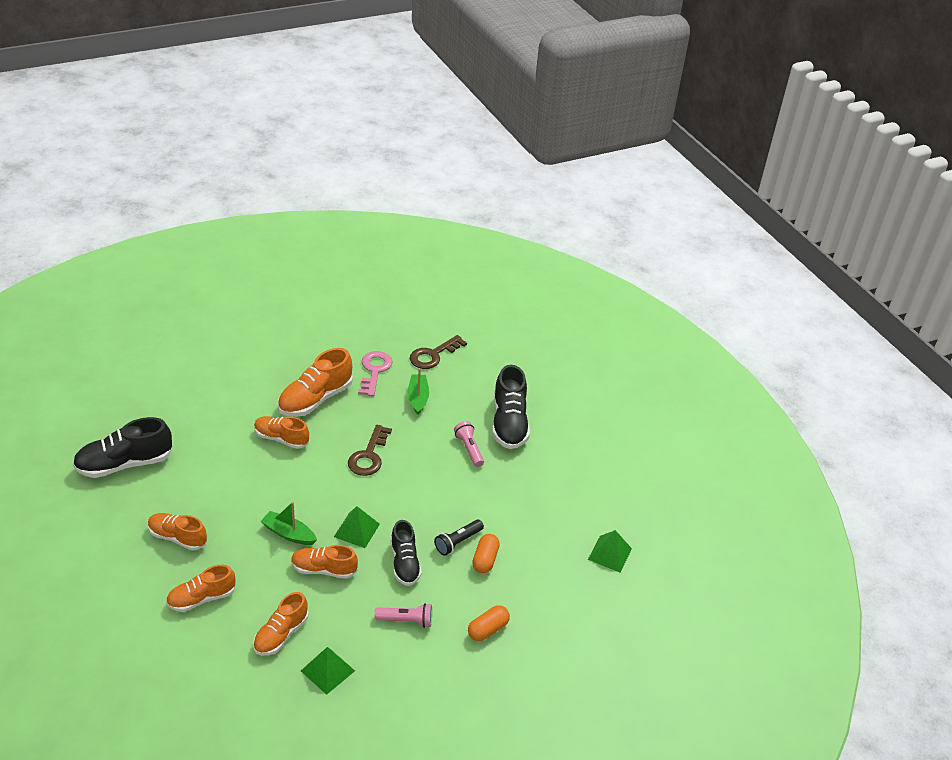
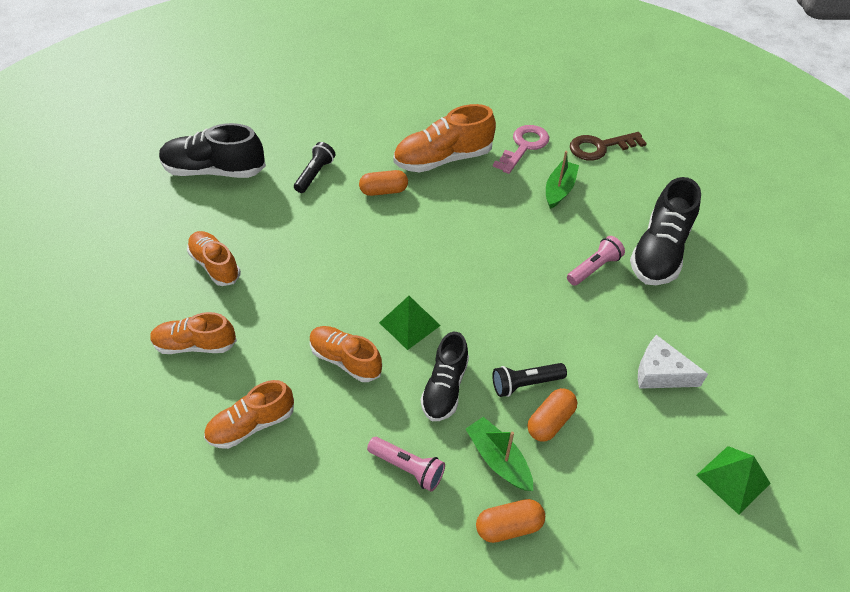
camera: 30 degrees right, 10 degrees up
orange shoe [254,416,309,449] -> orange capsule [359,170,408,196]
green boat [261,502,317,545] -> green boat moved to [466,417,533,491]
green pyramid [301,647,355,695] -> none
brown key [348,425,392,476] -> none
pink flashlight [454,421,484,467] -> pink flashlight turned 45 degrees clockwise [567,236,625,286]
none -> black flashlight [294,142,335,193]
none -> white cheese [638,335,708,389]

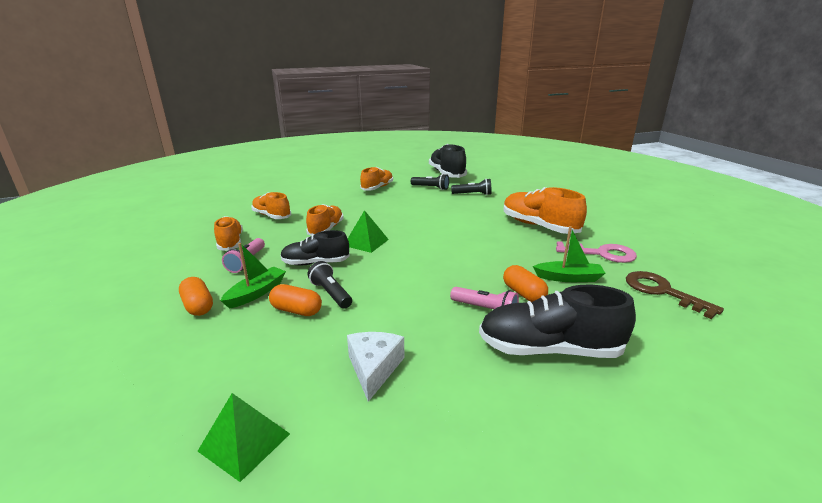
camera: 70 degrees right, 25 degrees down
orange shoe [150,312,237,354] -> orange shoe moved to [214,216,243,251]
orange capsule [359,170,408,196] -> orange capsule moved to [503,265,548,302]
none -> black flashlight [411,174,449,190]

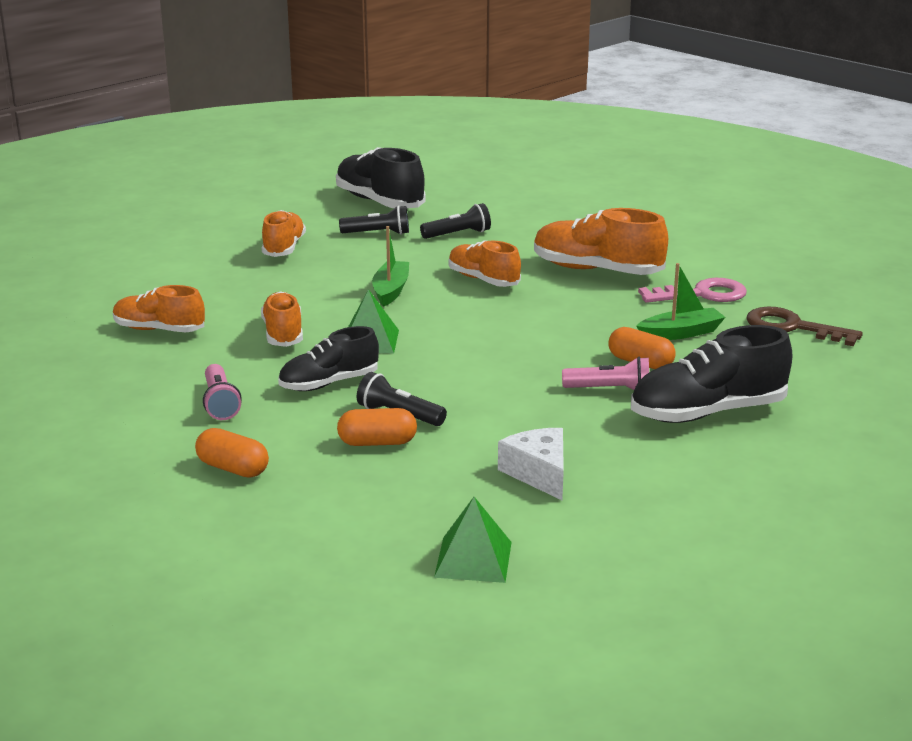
camera: 25 degrees left, 0 degrees up
orange shoe [214,216,243,251] -> orange shoe moved to [448,240,521,287]
green boat [220,243,286,309] -> green boat moved to [372,226,409,307]

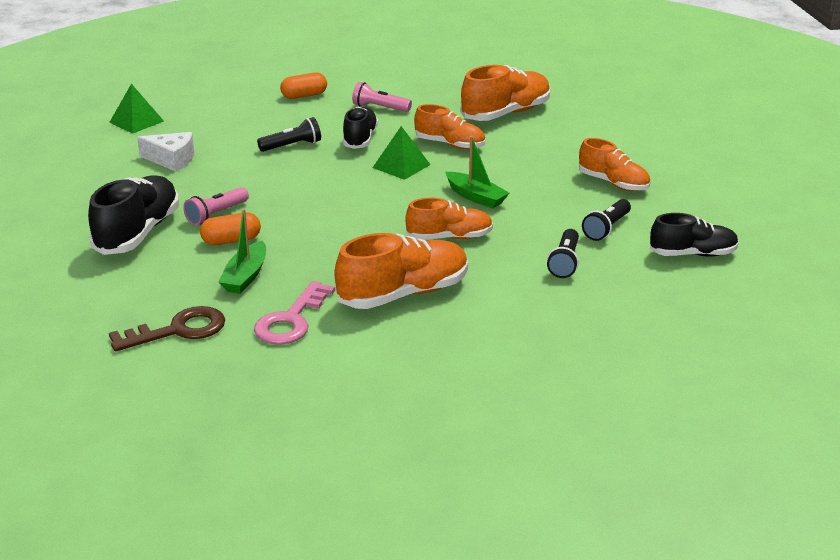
camera: 125 degrees right, 5 degrees up
orange shoe [113,285,205,332] -> orange shoe [460,65,550,121], size x1.53
black shoe [336,147,426,208] -> black shoe [650,213,739,257], size x0.65
orange capsule [337,408,417,446] -> none

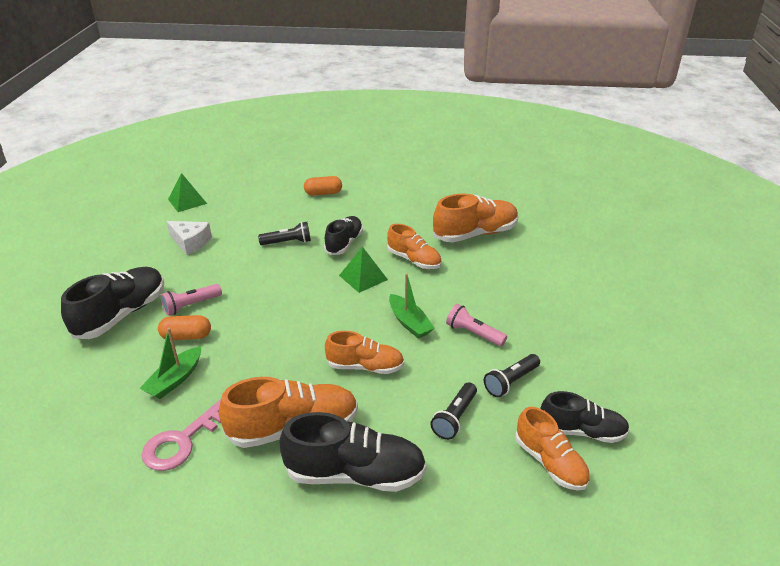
camera: 15 degrees right, 5 degrees up
brown key [109,306,225,351] -> none
pink flashlight [352,82,412,112] -> pink flashlight moved to [446,304,507,347]
orange shoe [579,138,650,191] -> orange shoe moved to [515,407,590,491]
none -> black shoe [280,412,427,492]

